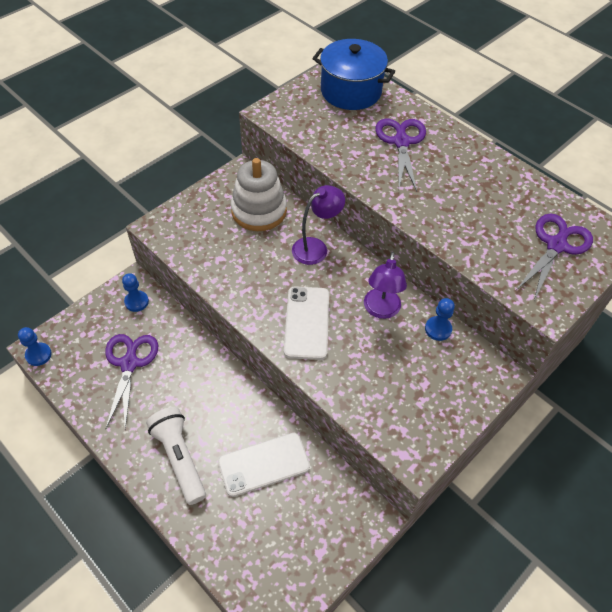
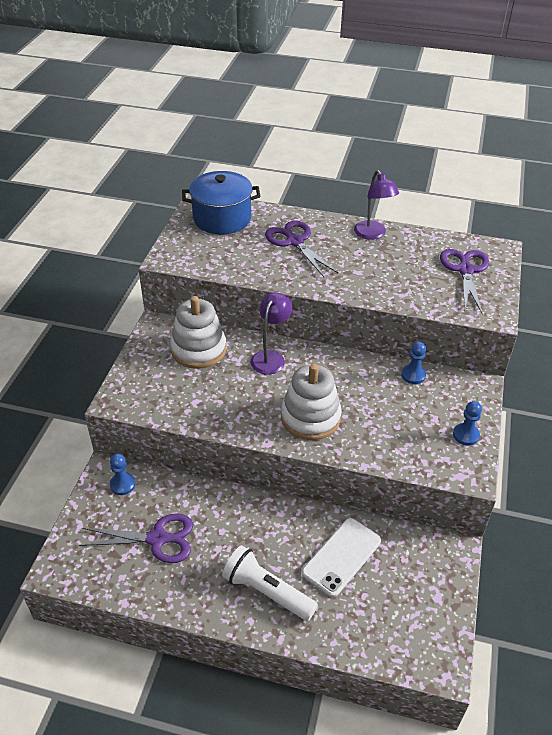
camera: 30 degrees left, 10 degrees down
blue pawn [18,327,52,366] -> blue pawn moved to [453,401,482,446]
purple scissors [105,334,158,429] -> purple scissors turned 120 degrees clockwise [79,513,193,563]
white phone [284,287,329,360] -> white stacking toy [281,364,342,440]
purple lamp [364,252,407,319] -> purple lamp moved to [354,170,399,240]

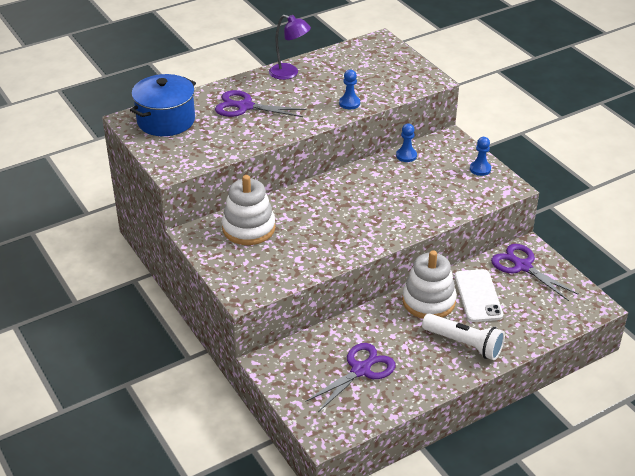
camera: 45 degrees left, 5 degrees down
blue pawn [110,454,136,495] -> blue pawn moved to [339,70,360,109]
white flashlight [222,545,318,621] -> white flashlight turned 135 degrees counterclockwise [422,313,505,360]
purple lamp [251,293,293,375] -> none
white stacking toy [281,364,342,440] -> white stacking toy moved to [402,250,457,319]
purple scissors [440,249,489,314] -> purple scissors moved to [491,244,579,301]

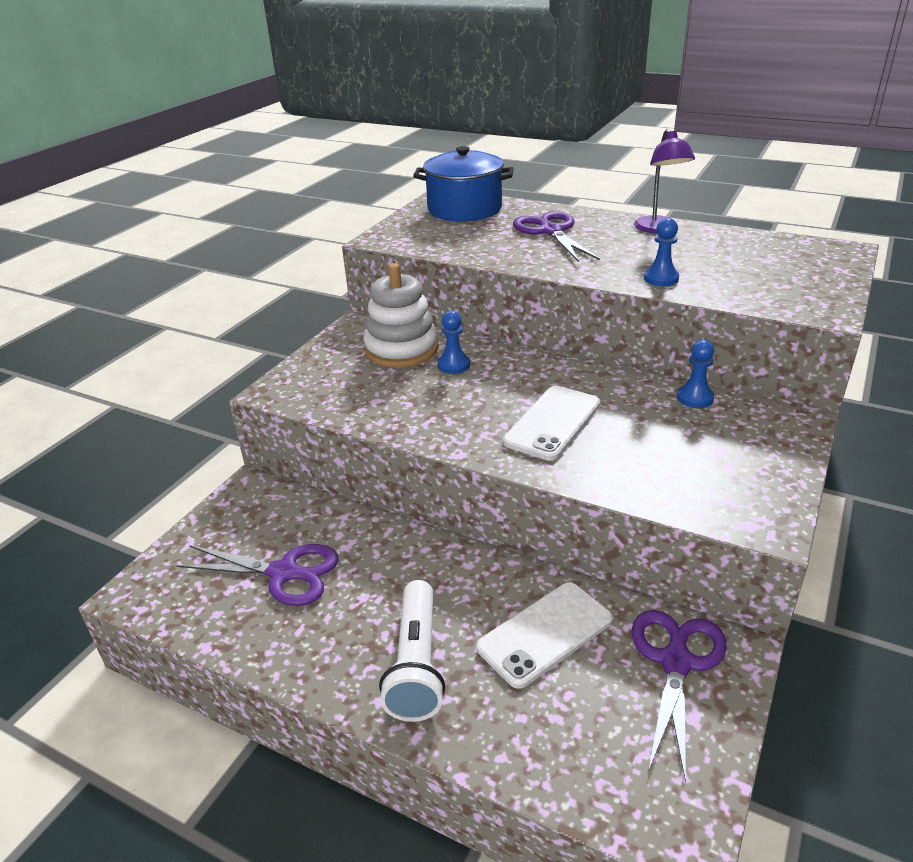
camera: 60 degrees right, 5 degrees down
white stacking toy [402,250,457,319] -> none
blue pawn [470,137,491,176] -> blue pawn moved to [437,311,470,374]
none -> white phone [503,386,601,461]

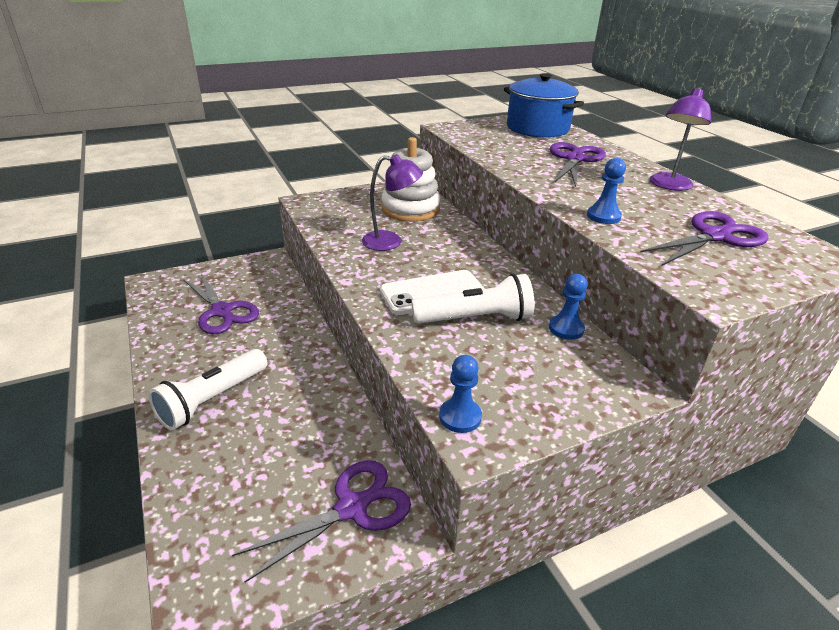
camera: 35 degrees right, 0 degrees up
blue pawn [437,311,470,374] -> blue pawn moved to [439,355,482,433]
white phone [476,582,613,689] -> none
none -> purple lamp [362,154,423,251]
none -> white flashlight [411,274,535,324]
none -> purple scissors [640,211,769,266]

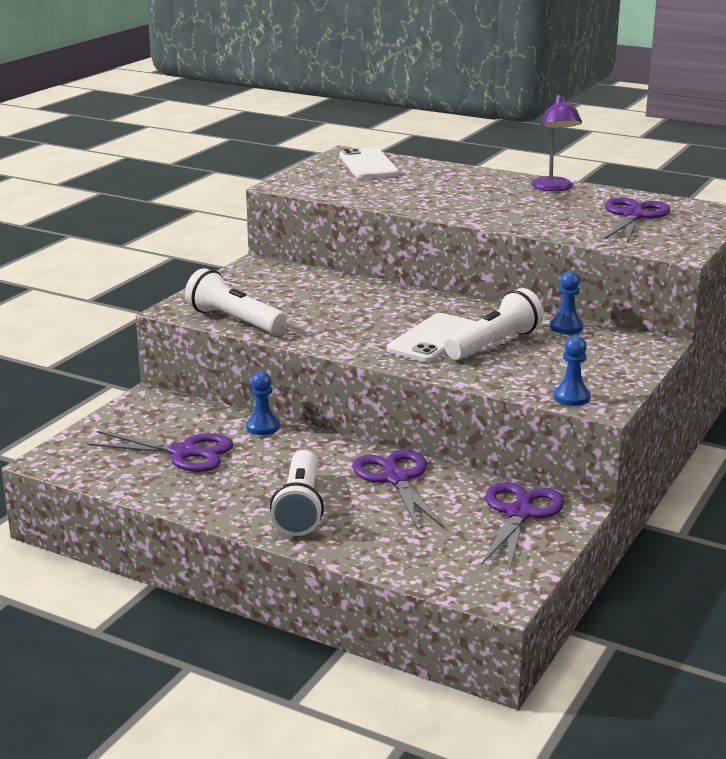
camera: 35 degrees left, 10 degrees down
purple lamp [362,154,423,251] -> none
white stacking toy [382,137,441,222] -> none
blue pot [504,73,584,138] -> white phone [339,148,399,178]
purple scissors [550,142,606,187] -> purple scissors moved to [352,450,444,530]
blue pawn [587,158,626,224] -> blue pawn moved to [246,371,280,435]
none -> white flashlight [185,268,287,334]

